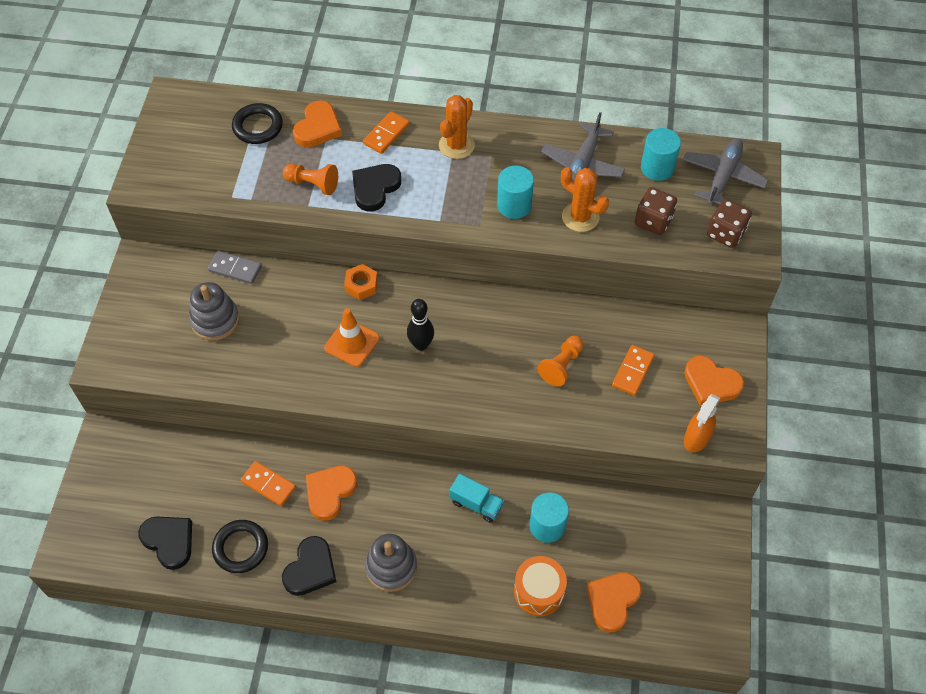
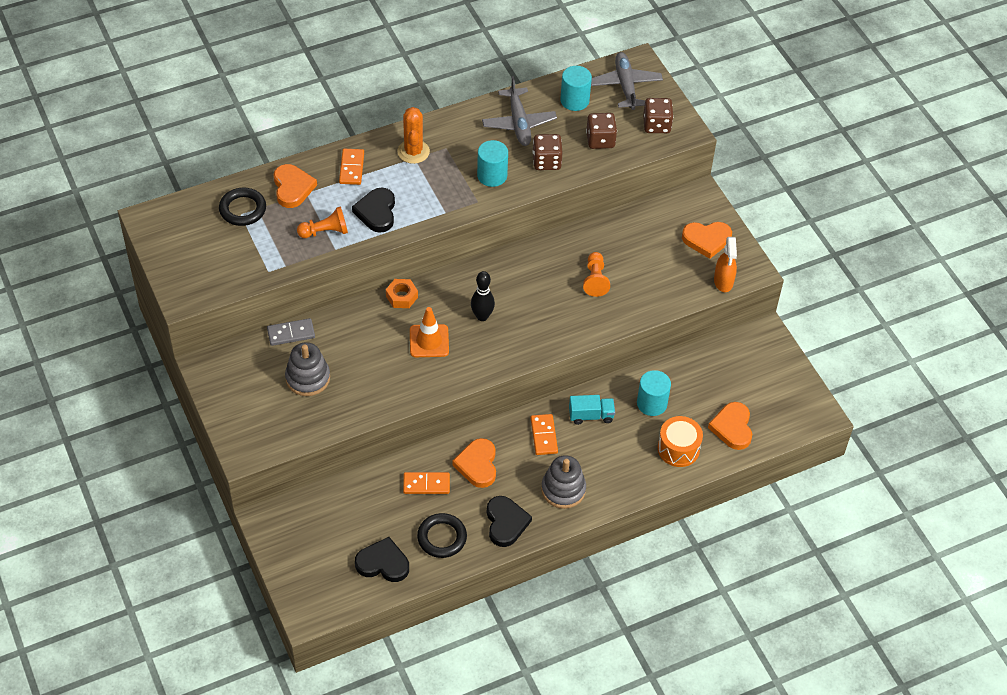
camera: 35 degrees left, 5 degrees down
orange cactus [561,167,609,232] -> brown dice [533,134,563,170]
orange domino [612,345,655,396] -> orange domino moved to [531,414,558,455]

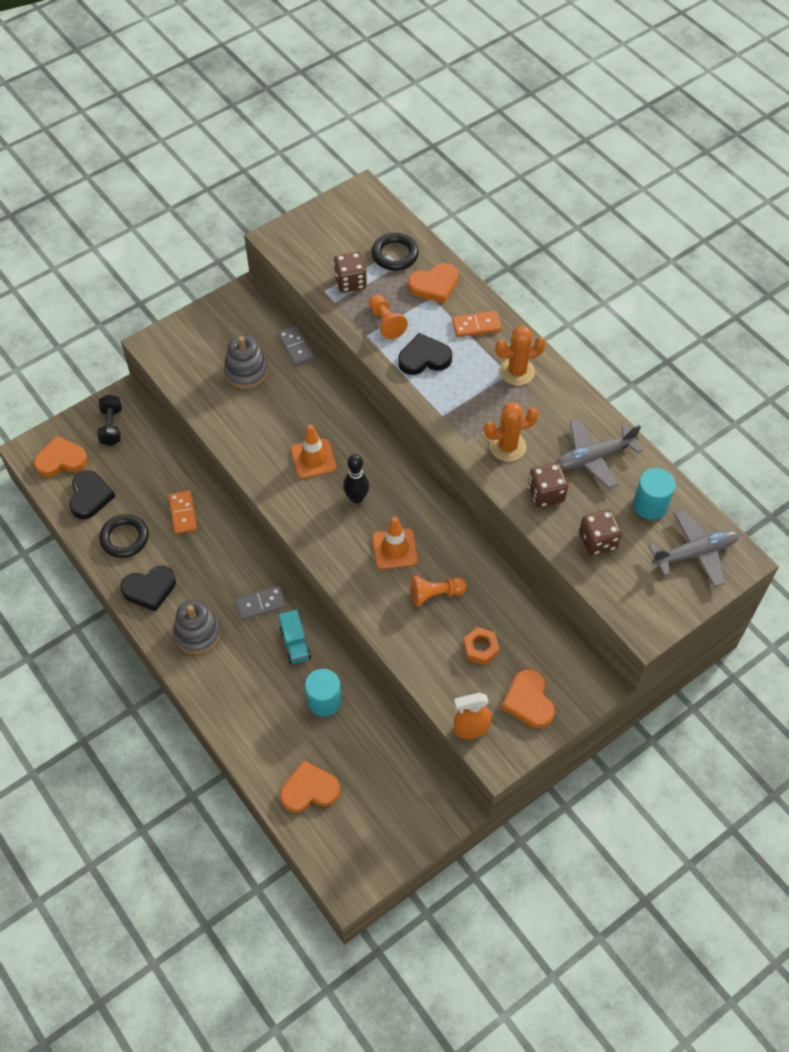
camera: 80 degrees right, 5 degrees up
orange nut [386,279,418,308] -> orange nut moved to [463,627,499,665]
orange heart [452,438,496,488] -> orange heart moved to [34,436,88,477]
turquoise cylinder [477,140,508,187] -> orange cactus [484,402,539,462]
orange domino [531,414,558,455] -> grey domino [235,586,286,620]
brown dice [643,98,673,133] -> brown dice moved to [334,252,367,293]
orange drum [658,416,703,467] -> none
none -> black dumbbell [97,394,121,446]
none -> orange traffic cone [372,517,418,569]

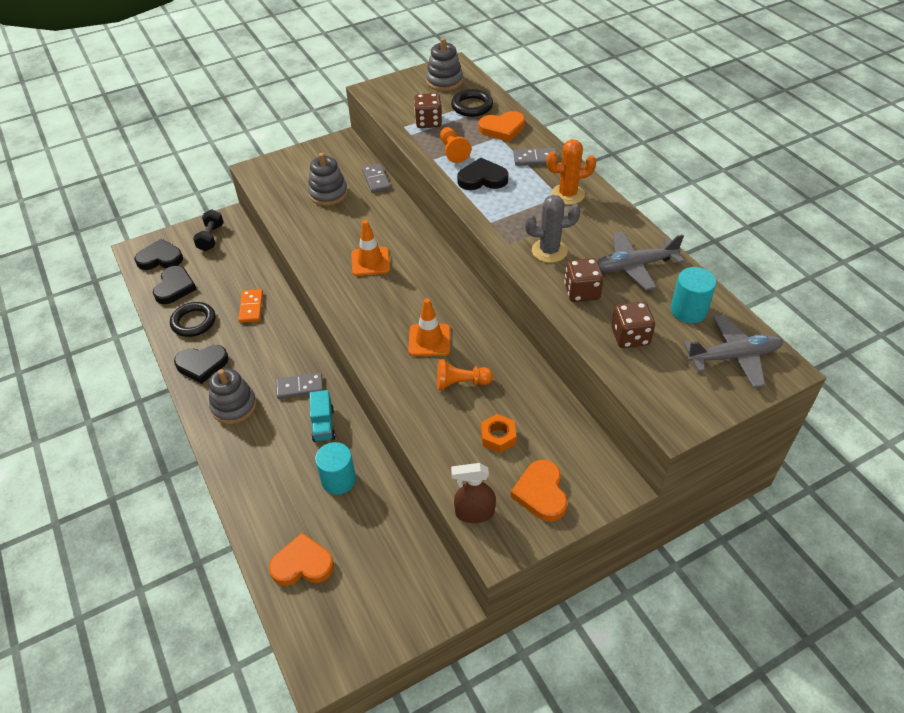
camera: 10 degrees right, 10 degrees down
orange heart [34,436,88,477] -> black heart [135,239,183,270]
black bowling pin [343,454,369,504] -> none
orange domino [452,311,502,337] -> grey domino [513,148,558,166]
orange spray bottle [454,693,492,739] -> brown spray bottle [451,463,496,523]
orange cactus [484,402,539,462] -> grey cactus [525,195,580,263]
none -> grey stacking toy [426,38,463,91]

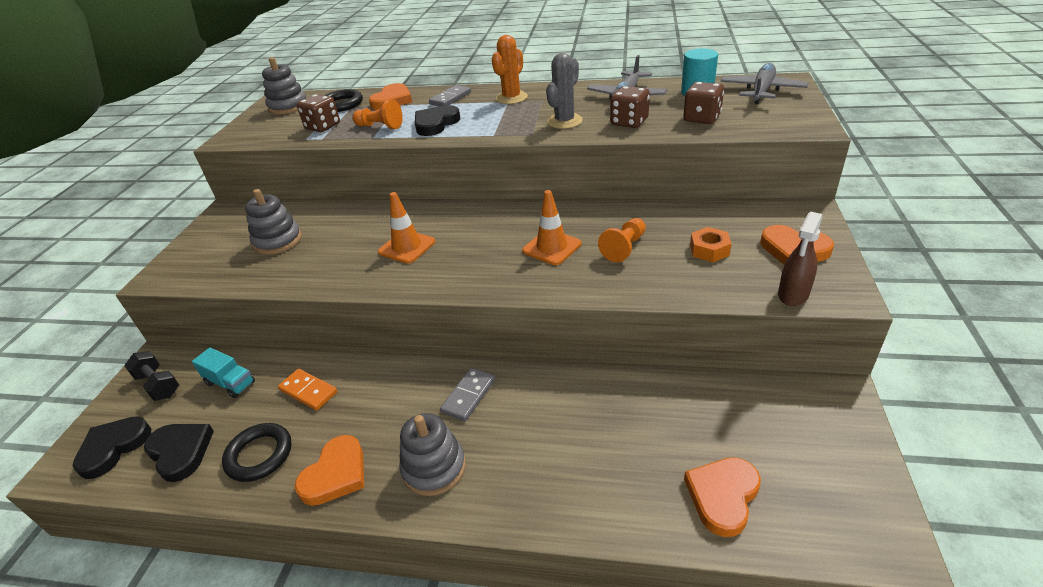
camera: 50 degrees left, 10 degrees down
black heart [174,345,229,384] -> orange heart [294,435,364,506]
turquoise truck [309,390,335,442] -> turquoise truck moved to [192,348,255,398]
turquoise cylinder [315,442,356,495] -> none
grey domino [362,164,390,193] -> none

